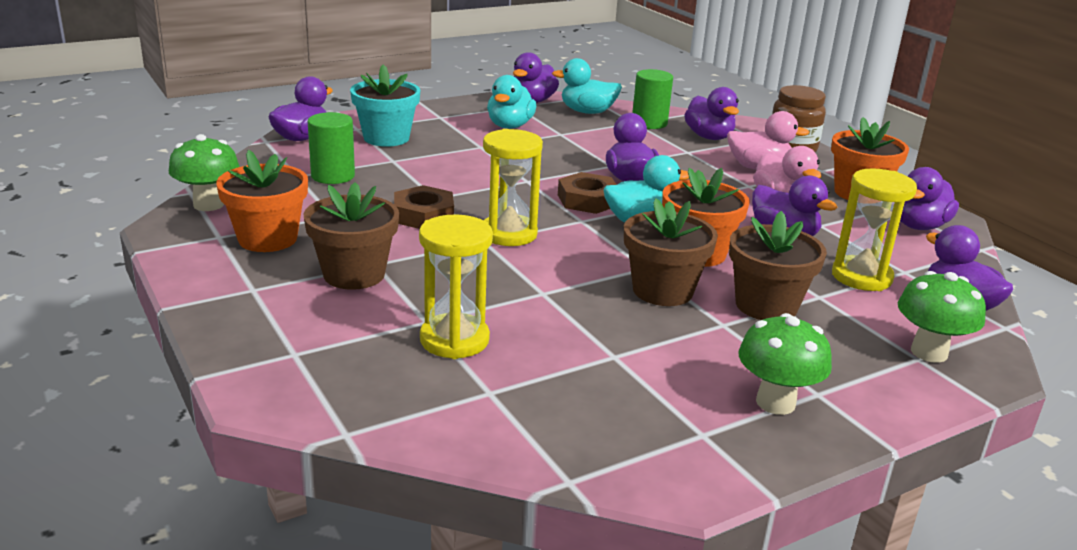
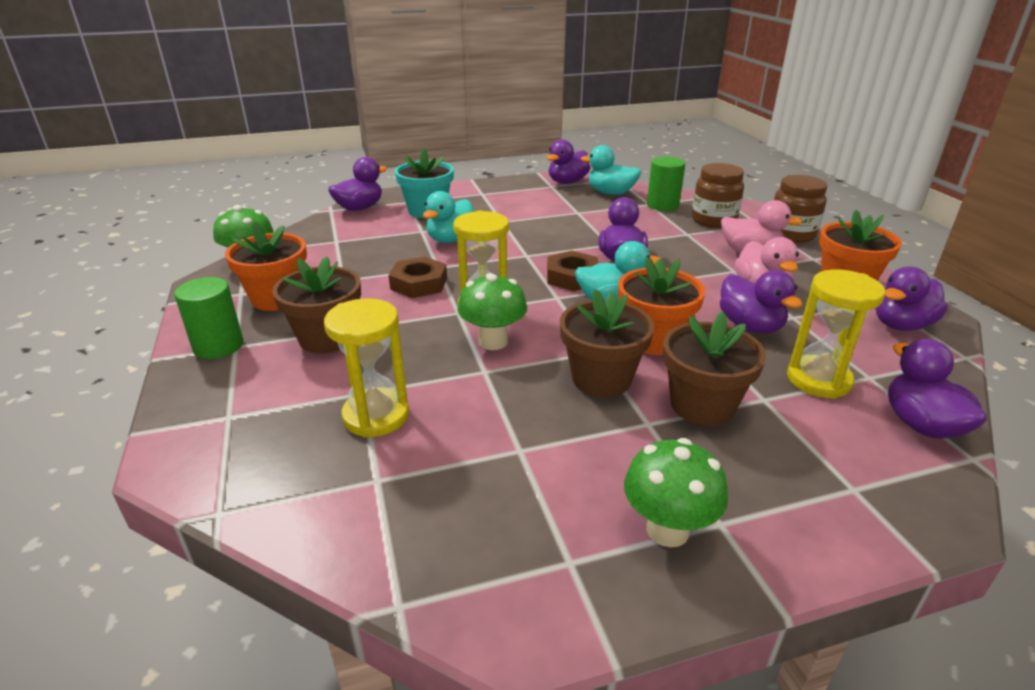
camera: 15 degrees right, 5 degrees up
green cylinder [308,112,355,184] -> green cylinder moved to [174,277,243,359]
turquoise duck [487,75,536,129] -> turquoise duck moved to [423,191,474,243]
purple duck [684,87,739,140] -> brown jar [692,163,744,228]
green mushroom [898,271,986,363] -> green mushroom moved to [458,273,527,350]

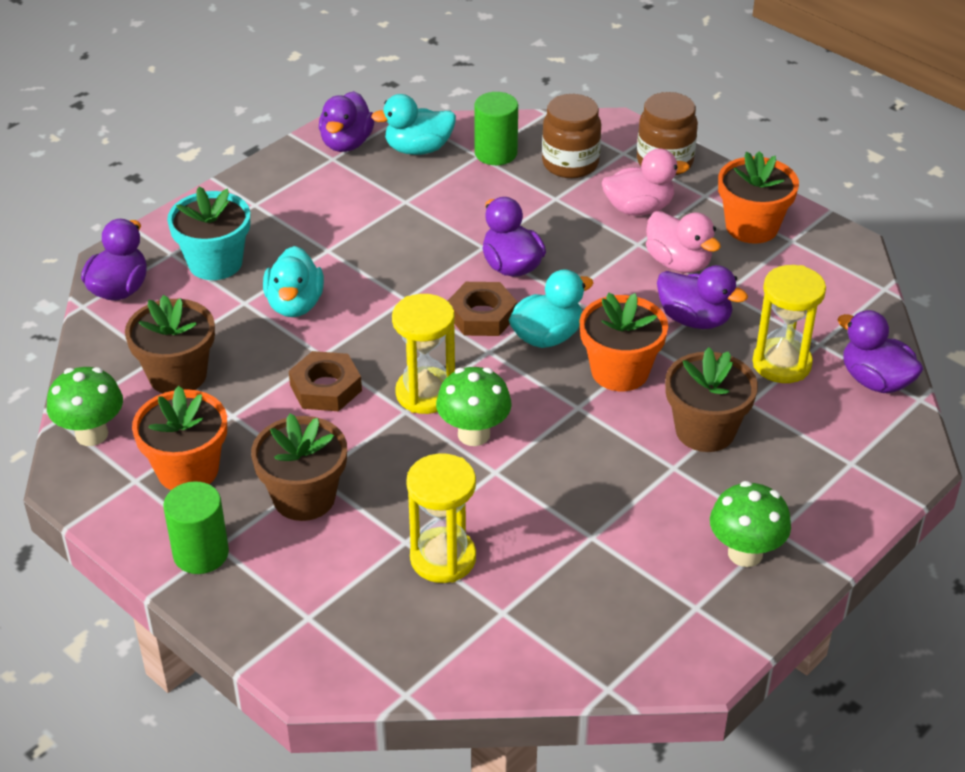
camera: 30 degrees left, 10 degrees up
brown flower pot [560,289,654,397] -> brown flower pot moved to [125,295,215,393]
purple duck [876,267,948,331] -> none

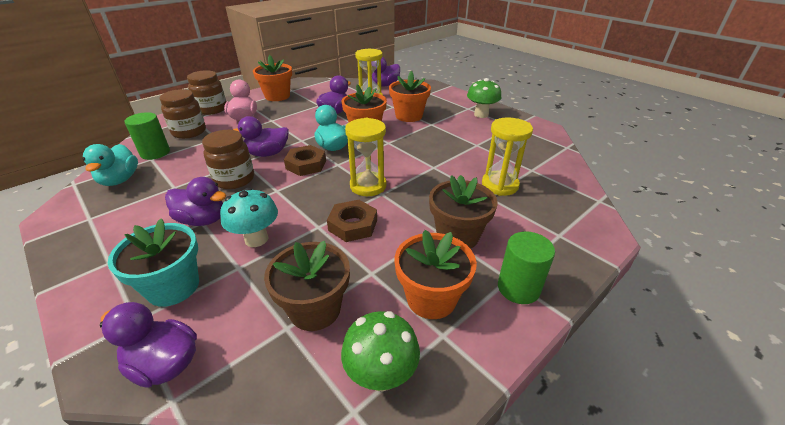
camera: 85 degrees left, 5 degrees down
turquoise duck [263,246,324,317] -> turquoise mushroom [220,188,278,247]
purple duck [319,91,375,152] -> purple duck moved to [165,177,226,226]
green mushroom [436,367,512,446] -> none
pink duck [646,211,721,273] -> none
brown flower pot [665,347,758,452] -> orange flower pot [389,71,431,122]
none -> brown jar [202,130,254,189]

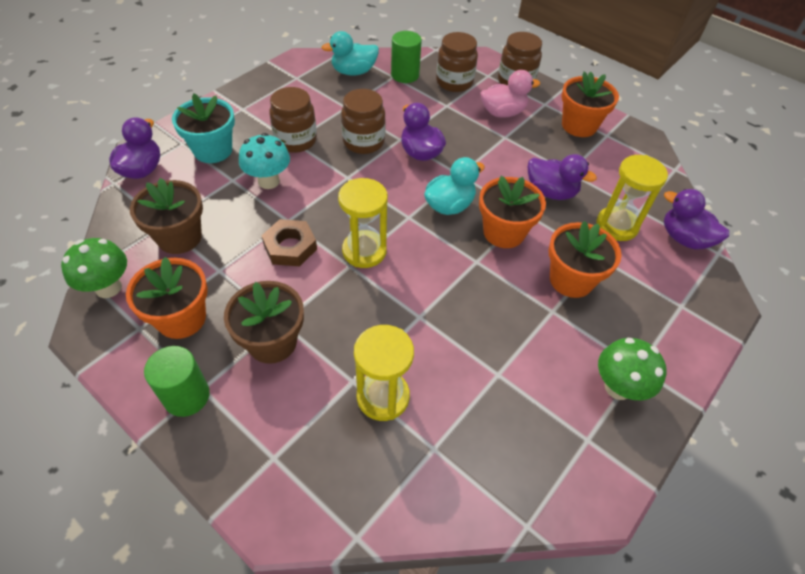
camera: 80 degrees right, 15 degrees up
purple duck [165,177,226,226] -> brown jar [269,87,317,153]
brown nut [284,145,326,176] -> none

